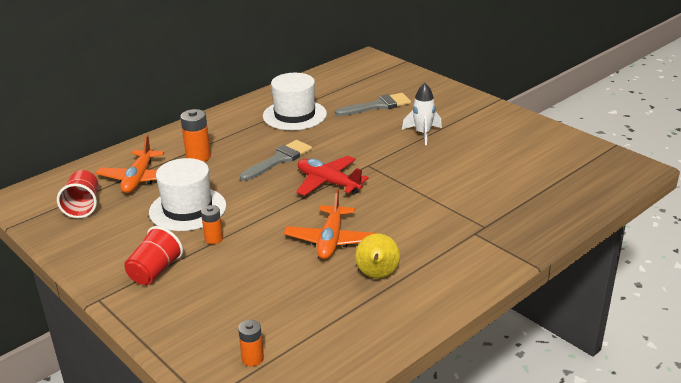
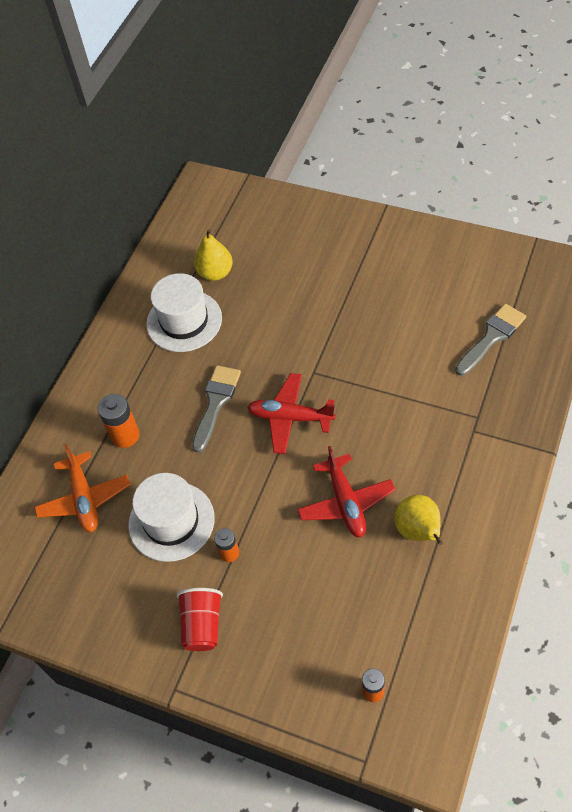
camera: 20 degrees left, 25 degrees up
red cup [57,170,98,218] -> none
orange plane [284,189,377,260] -> red plane [297,446,395,538]
grey brush [335,93,411,116] -> grey brush moved to [455,304,526,376]
white rocket [402,83,442,145] -> none
none -> yellow pear [194,229,233,281]

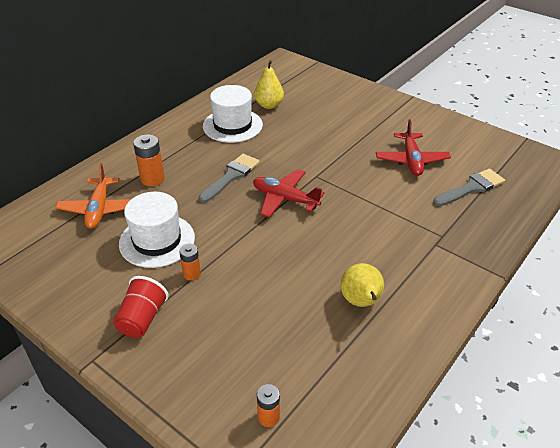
camera: 10 degrees right, 15 degrees down
red plane [297,446,395,538] -> red plane moved to [376,119,451,176]

